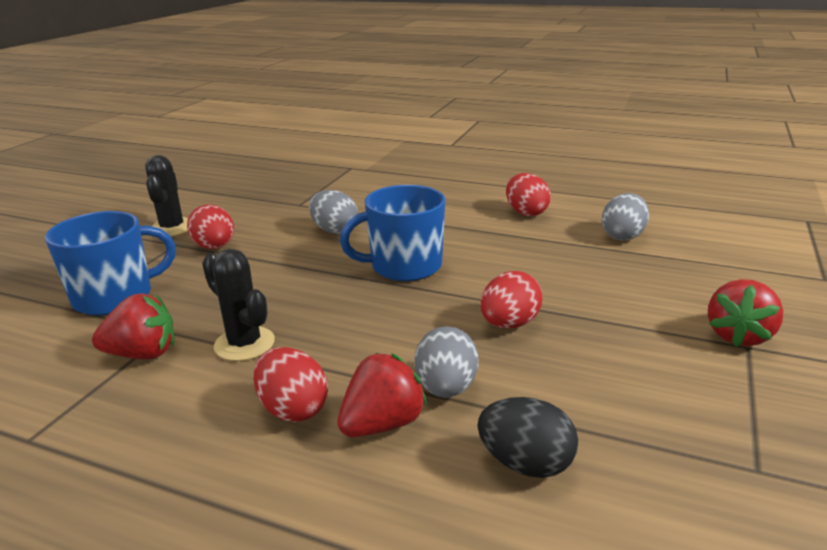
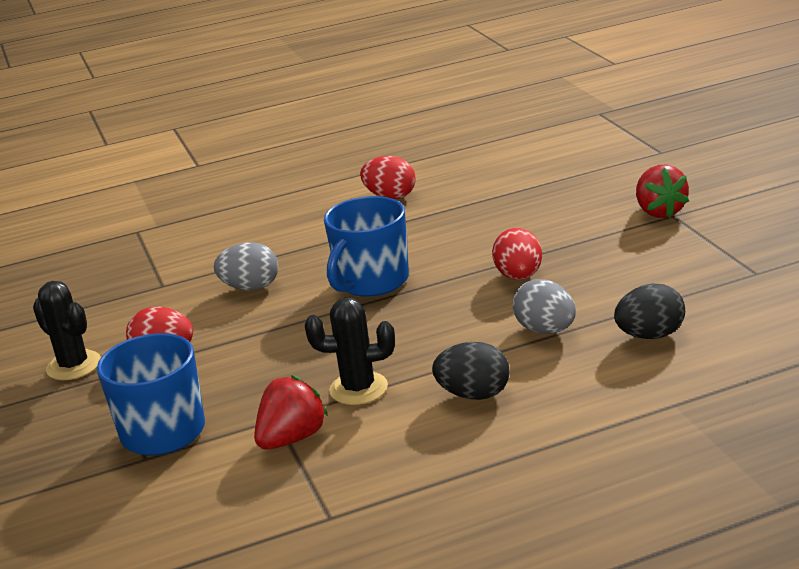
camera: 40 degrees left, 0 degrees up
red egg [253,347,328,422] -> black egg [432,342,510,400]
red strawberry [337,353,427,437] -> none
grey egg [602,193,649,240] -> none

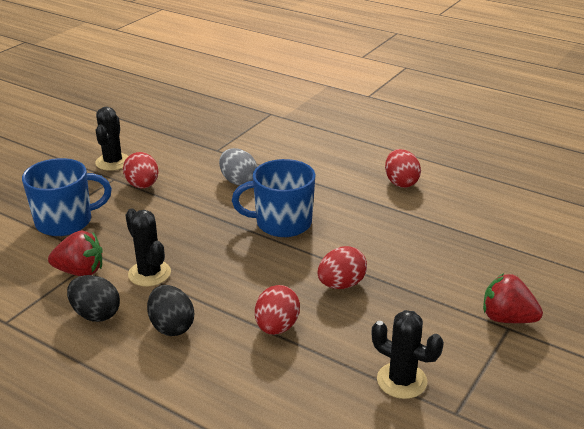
camera: 50 degrees right, 5 degrees up
grey egg [512,279,576,334] -> red egg [255,285,300,335]
black egg [614,284,685,339] -> black egg moved to [67,275,120,322]
red strawberry [636,165,689,218] -> red strawberry turned 75 degrees clockwise [483,273,543,323]
none -> black cactus [372,310,444,399]

